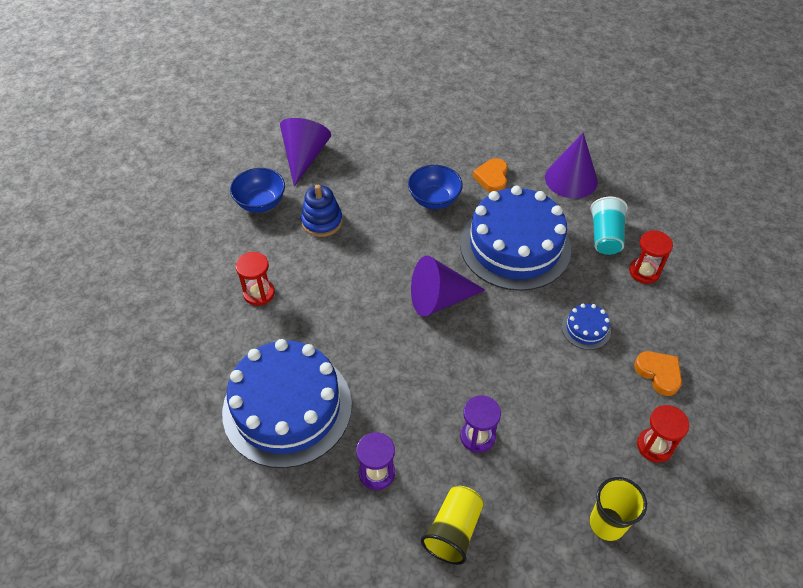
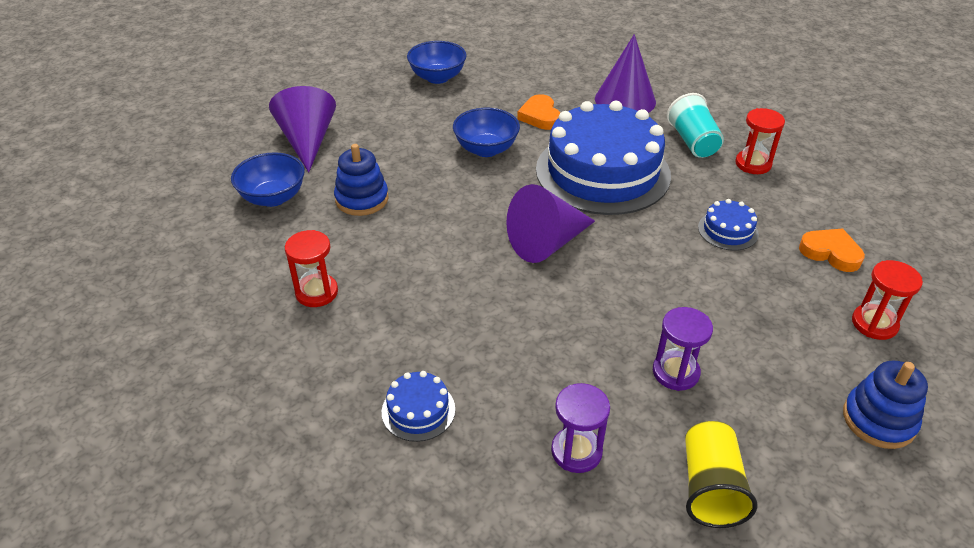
camera: 20 degrees left, 10 degrees down
blue cake [222,339,352,468] -> blue cake [382,371,455,442], size x0.40
yellow cup [589,477,647,541] -> blue stacking toy [843,361,928,449]
none -> blue bowl [407,41,467,84]

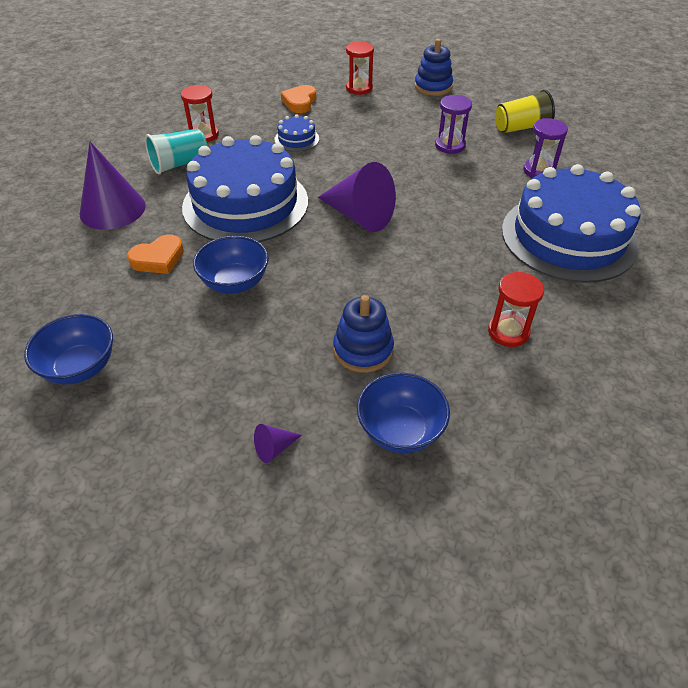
camera: 110 degrees left, 5 degrees up
purple cone [269,86,336,172] -> purple cone [254,424,302,463], size x0.42
blue cake [382,371,455,442] -> blue cake [502,164,641,283], size x2.47

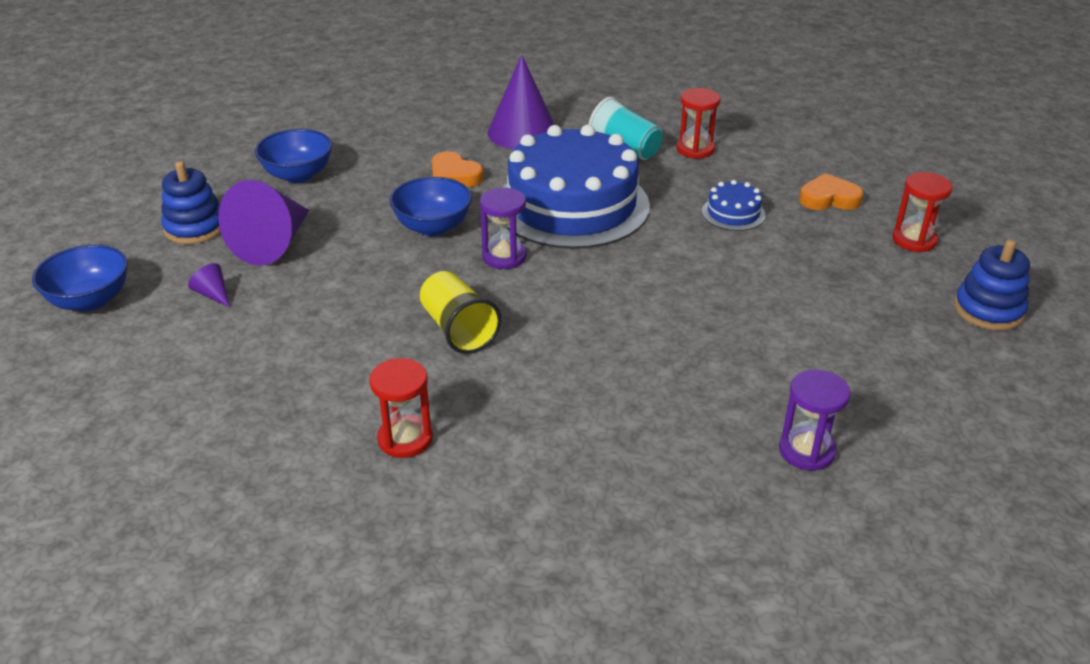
camera: 75 degrees right, 10 degrees down
purple cone [318,162,396,232] -> purple cone moved to [218,180,309,265]
blue stacking toy [333,295,394,373] -> blue stacking toy moved to [161,161,221,244]
blue bowl [357,373,450,453] -> blue bowl moved to [32,245,128,312]
purple hourglass [435,95,472,154] -> purple hourglass moved to [480,187,527,269]
yellow cup [495,90,555,133] -> yellow cup moved to [419,271,502,354]
blue cake [502,164,641,283] -> none

